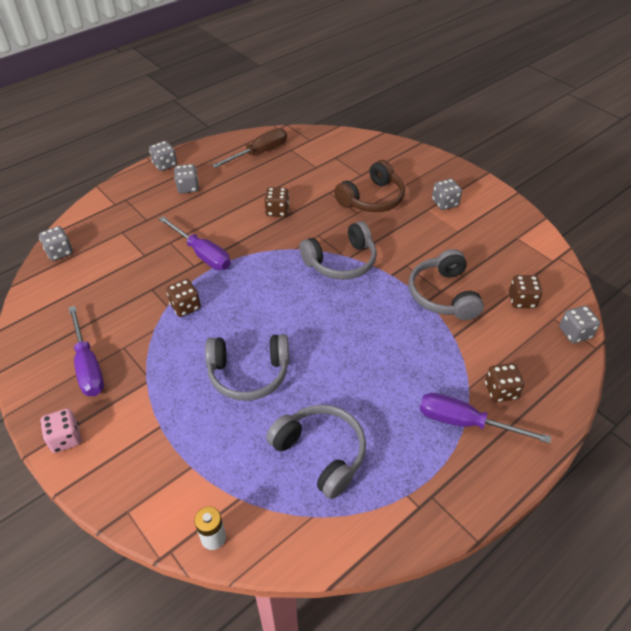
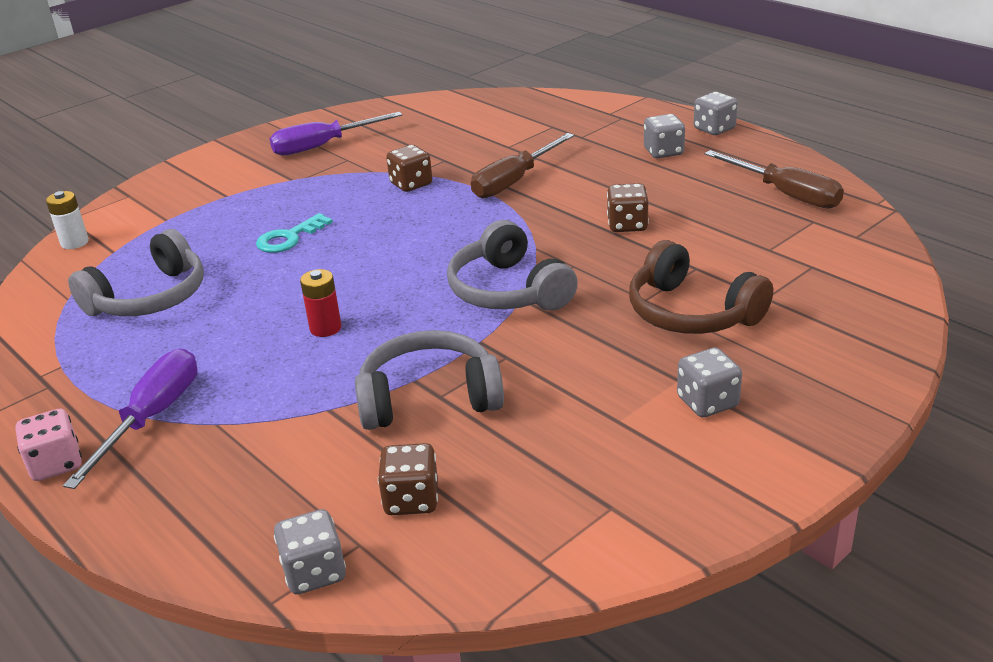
camera: 90 degrees right, 15 degrees down
grey dice [39,226,73,261] -> none
pink dice [40,408,81,453] -> pink dice moved to [16,409,82,481]
purple screwdriver [159,216,231,270] -> brown screwdriver [471,133,574,198]
grey headphones [205,334,289,401] -> turquoise key [256,213,333,253]
brown dice [485,363,524,402] -> none
none -> red battery [300,269,341,337]

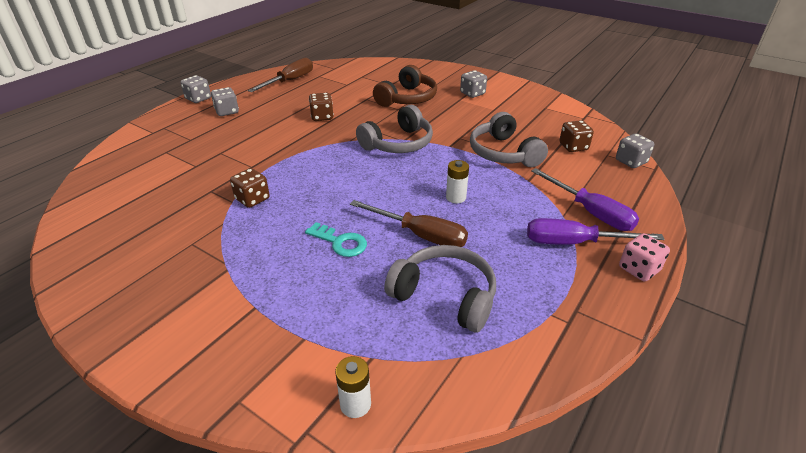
camera: 105 degrees left, 5 degrees up
purple screwdriver [270,112,402,156] -> purple screwdriver moved to [531,168,639,231]
red battery [300,269,341,337] -> white battery [446,160,469,203]
brown screwdriver [471,133,574,198] -> brown screwdriver moved to [350,200,468,247]

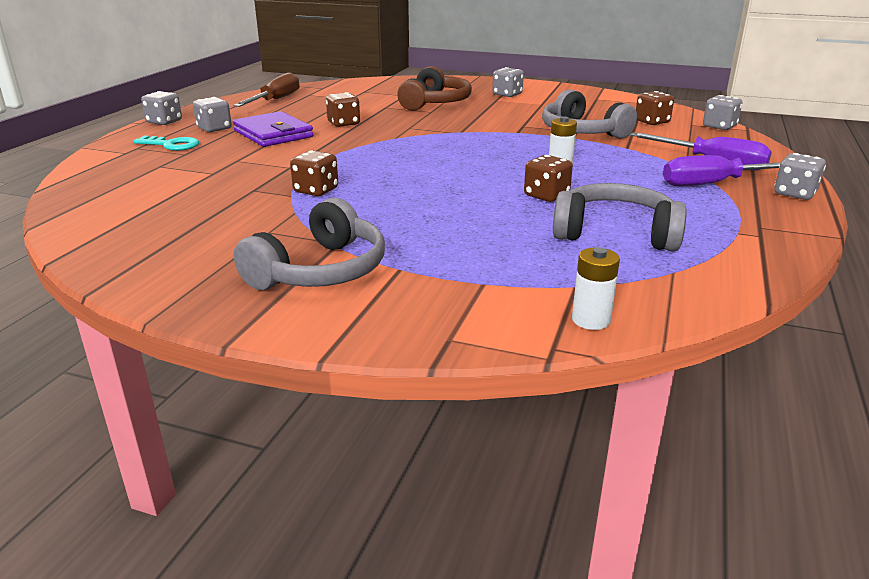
camera: 15 degrees left, 10 degrees down
turquoise key [305,222,367,257] -> turquoise key moved to [134,136,199,151]
brown screwdriver [350,200,468,247] -> brown dice [524,155,573,202]
grey headphones [356,105,433,153] -> grey headphones moved to [234,198,385,290]
pink dice [619,233,670,282] -> grey dice [774,153,826,200]
none -> purple wallet [233,111,313,147]

